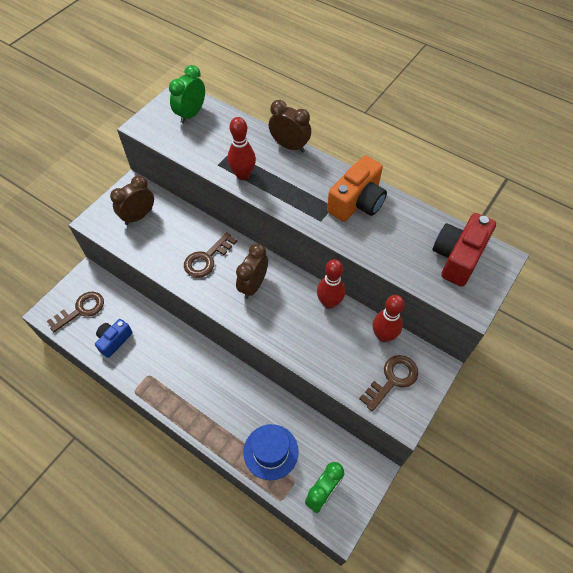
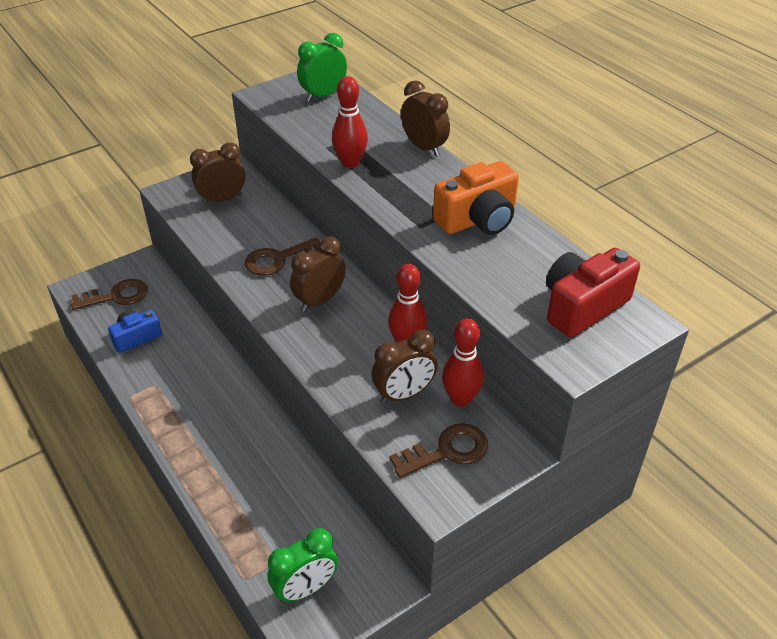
camera: 20 degrees right, 15 degrees down
blue hat [243,424,299,480] -> none
none -> brown clock [371,330,438,404]

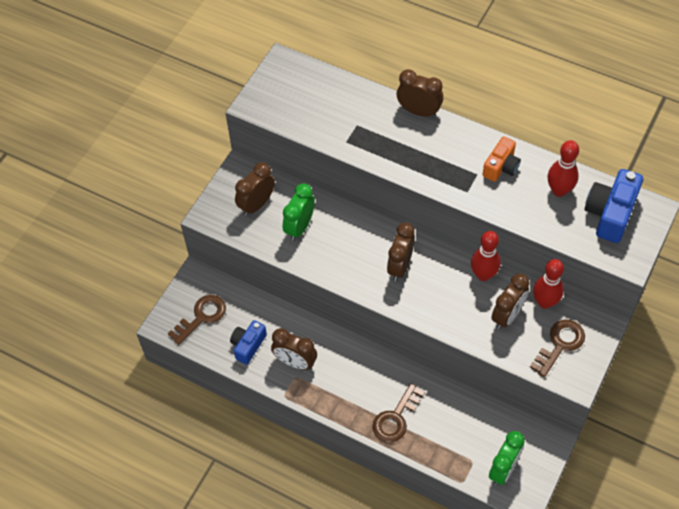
camera: 25 degrees left, 15 degrees up
brown key [245,237,320,276] -> brown key moved to [372,383,425,442]
green clock [297,33,347,102] -> green clock moved to [283,183,315,241]
red bowling pin [332,76,368,168] -> red bowling pin moved to [548,140,579,197]
orange camera [433,161,519,235] -> orange camera [482,136,521,182], size x0.64
red camera [546,248,640,338] -> blue camera [585,169,643,243]
none -> brown clock [271,328,317,370]

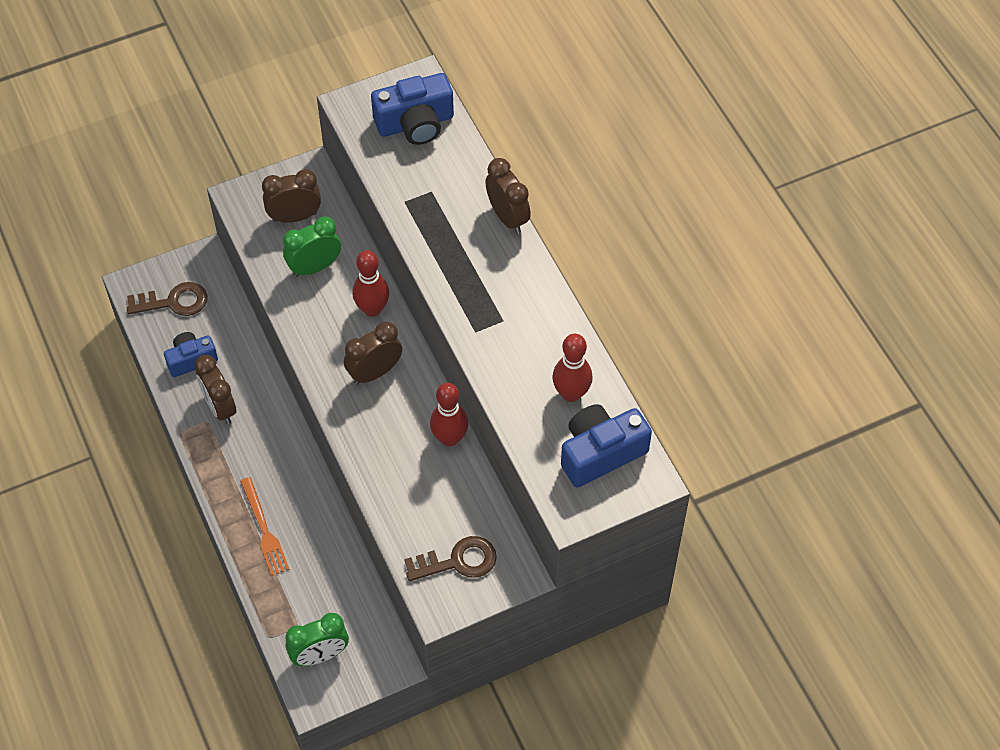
camera: 35 degrees right, 0 degrees up
brown key [372,383,425,442] -> orange fork [240,477,290,576]
orange camera [482,136,521,182] -> none
brown clock [491,273,530,329] -> none
red bowling pin [533,259,564,309] -> red bowling pin moved to [352,250,389,317]
none -> blue camera [371,73,454,145]

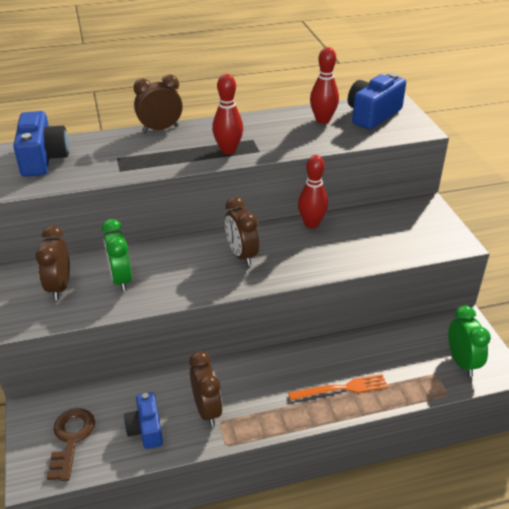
camera: 80 degrees left, 20 degrees down
brown clock [194,355,236,424] -> brown clock turned 90 degrees counterclockwise [189,351,222,427]
red bowling pin [352,250,389,317] -> red bowling pin moved to [212,74,243,154]
brown key [404,536,497,581] -> none
blue camera [561,404,652,488] -> blue camera turned 60 degrees clockwise [348,73,406,130]

